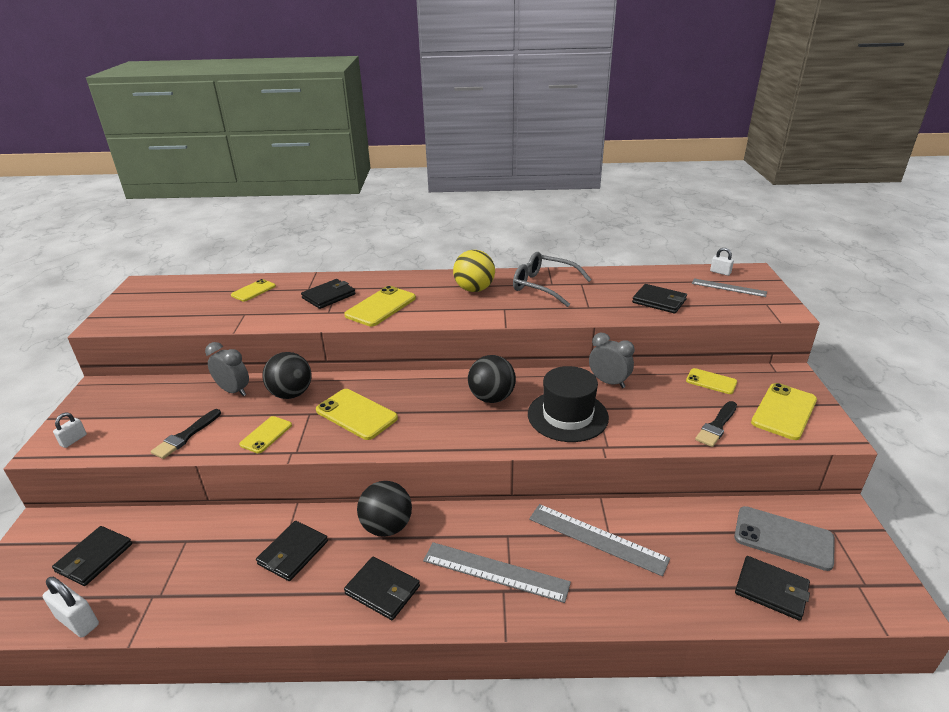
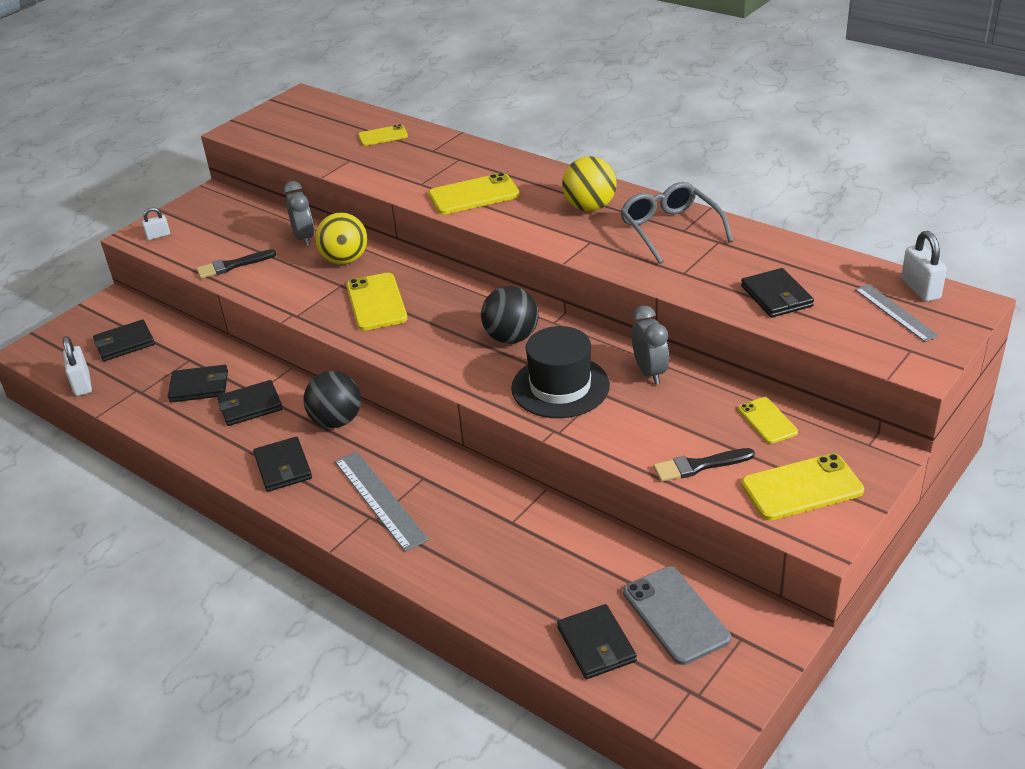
camera: 40 degrees right, 5 degrees up
yellow phone [239,416,292,453] -> none
black ball [262,352,312,399] -> yellow ball [315,212,367,265]
black wallet [301,279,355,309] -> black wallet moved to [168,365,228,403]
grey ruler [529,504,670,576] -> none
white padlock [710,248,734,276] -> white padlock [901,231,947,302], size x1.61

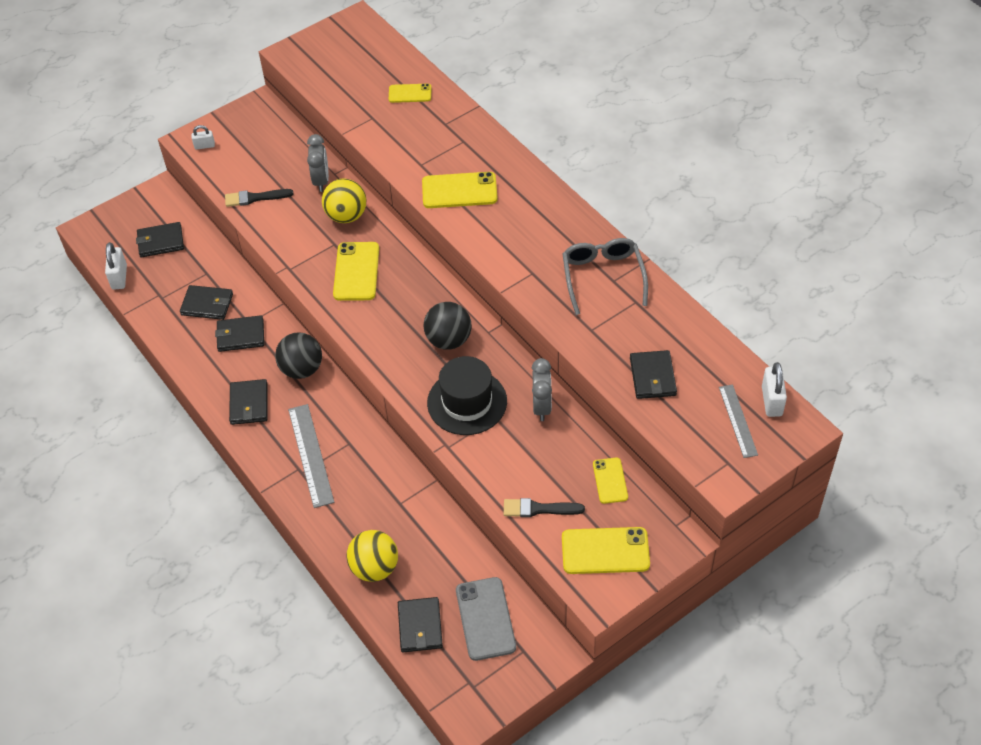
camera: 15 degrees right, 15 degrees up
yellow ball [562,156,617,211] -> yellow ball moved to [346,530,398,582]

